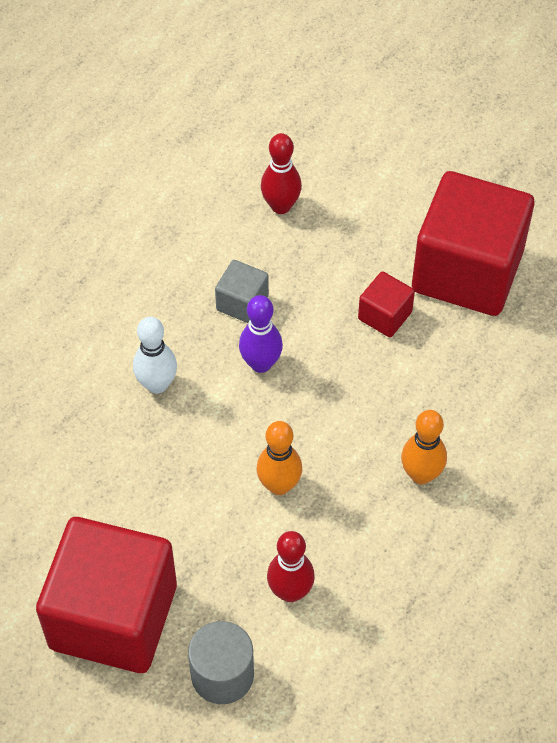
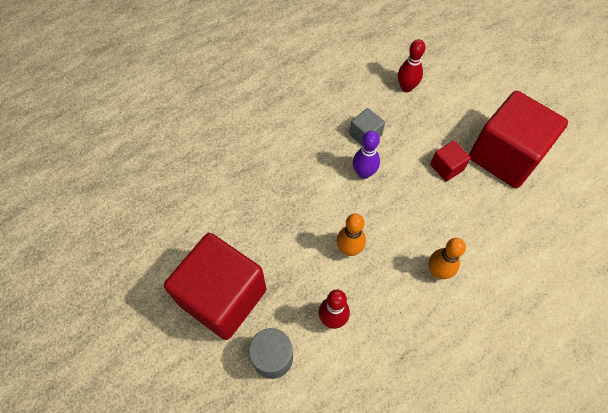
camera: 20 degrees right, 5 degrees up
white bowling pin [133,317,177,394] -> none

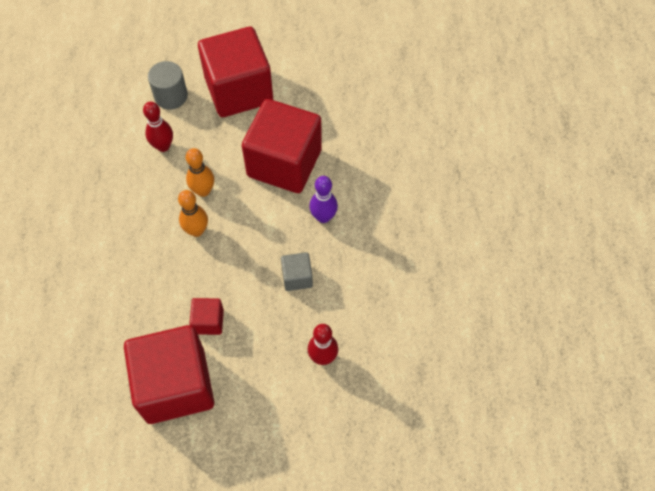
camera: 125 degrees right, 0 degrees up
purple bowling pin [353,131,380,179] -> purple bowling pin moved to [309,176,338,223]
orange bowling pin [429,238,466,279] -> orange bowling pin moved to [178,190,208,237]
none -> red cube [242,99,322,193]

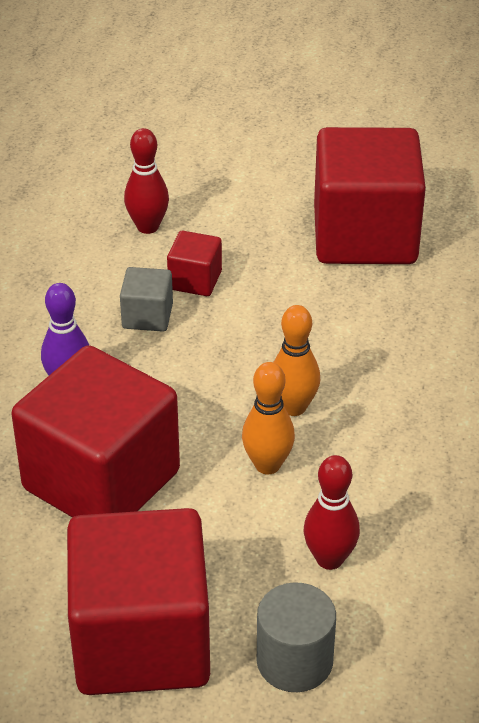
camera: 165 degrees left, 20 degrees down
red cube [190,298,224,335] -> red cube moved to [167,231,222,296]

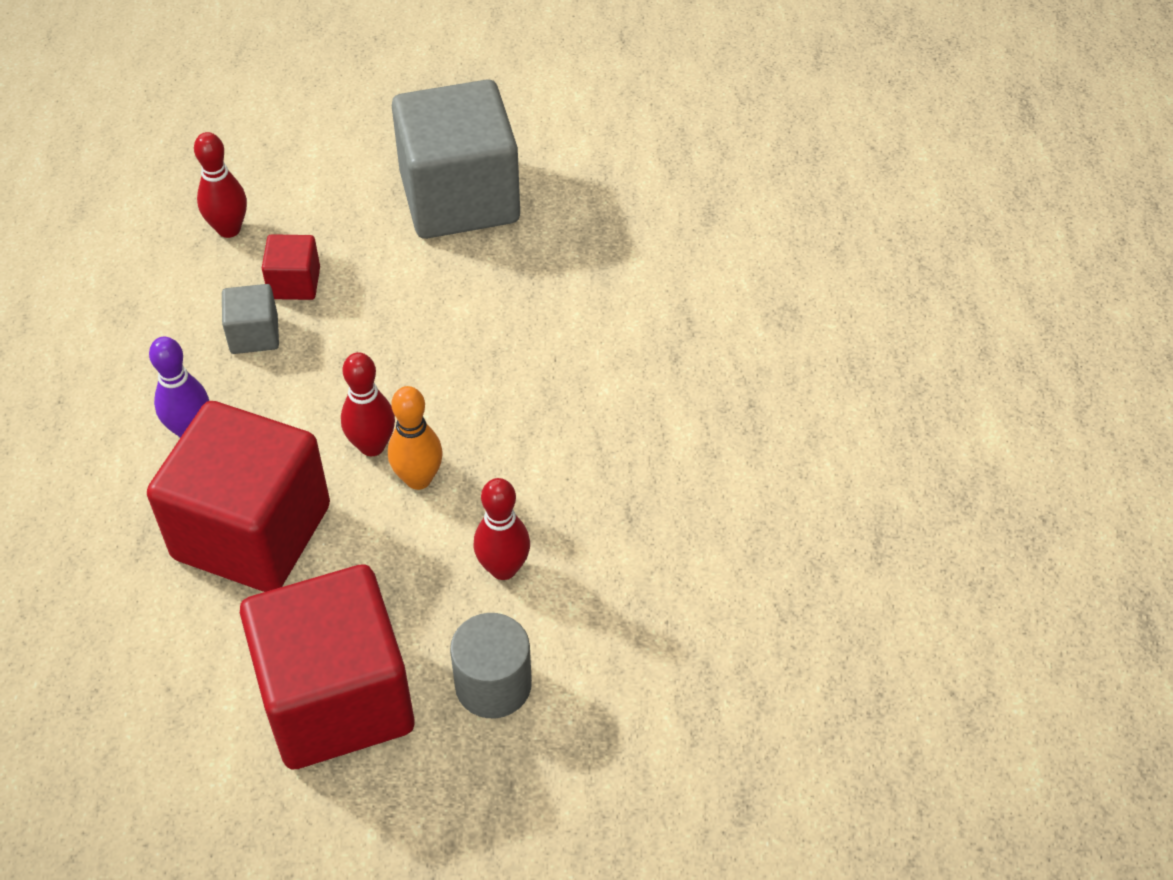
camera: 15 degrees left, 10 degrees up
orange bowling pin [274,305,320,416] -> none
red cube [314,127,426,264] -> grey cube [392,79,520,239]
none -> red bowling pin [341,352,395,456]

